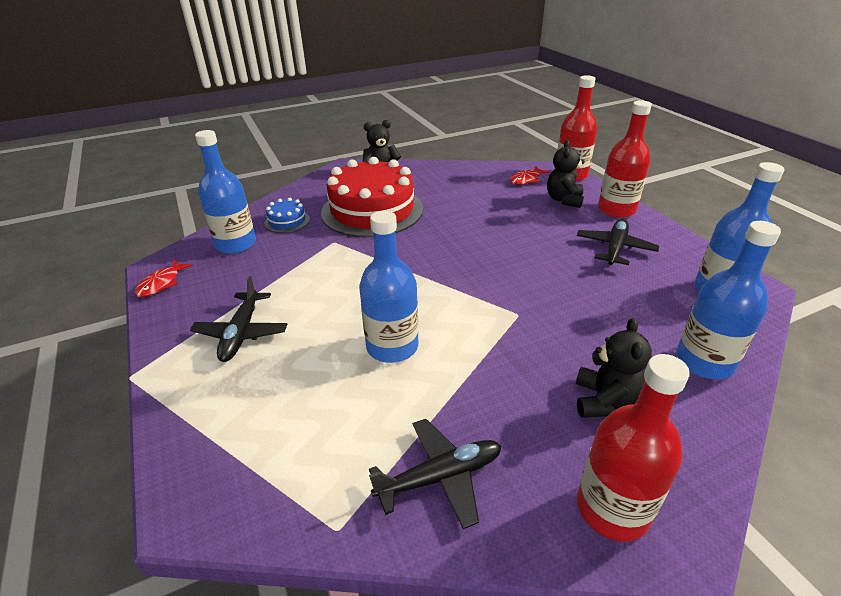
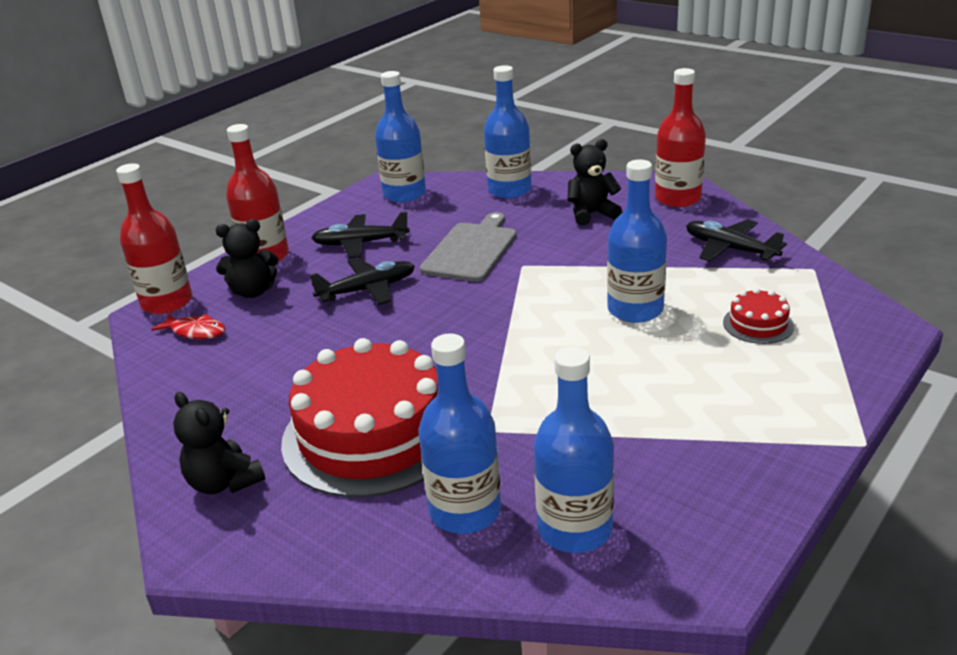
camera: 115 degrees left, 5 degrees down
red fish [134,259,193,297] -> none
black plane [190,276,287,362] -> black plane moved to [310,258,415,305]
blue cake [264,198,310,233] -> blue bottle [419,333,501,534]
none -> grey cutting board [420,212,517,282]
none -> red cake [723,288,794,344]

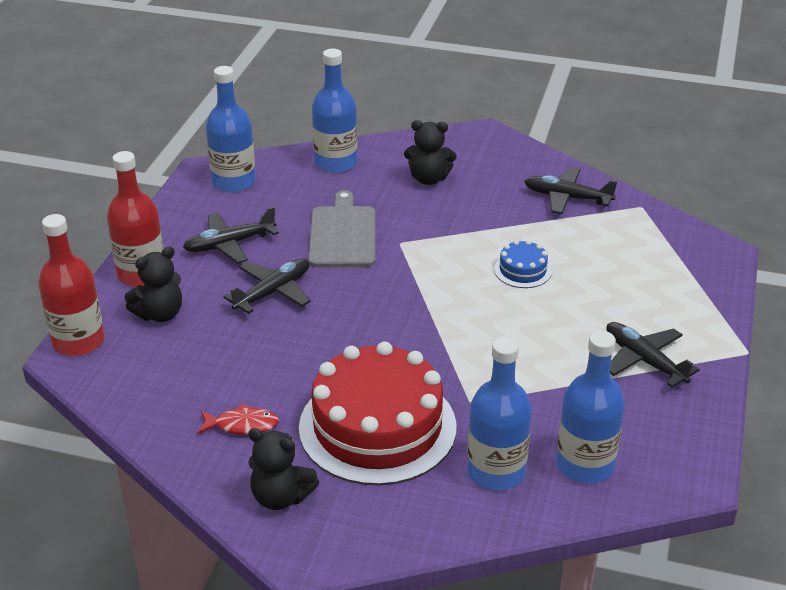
camera: 25 degrees left, 5 degrees up
red fish [151,314,225,339] -> red fish moved to [197,403,279,435]
black teddy bear [568,139,622,226] -> black teddy bear turned 135 degrees counterclockwise [404,120,457,185]
blue bottle [607,159,667,323] -> blue cake [494,240,552,288]
red bottle [655,68,706,207] -> none
red cake [723,288,794,344] -> none
none -> black plane [606,322,700,387]

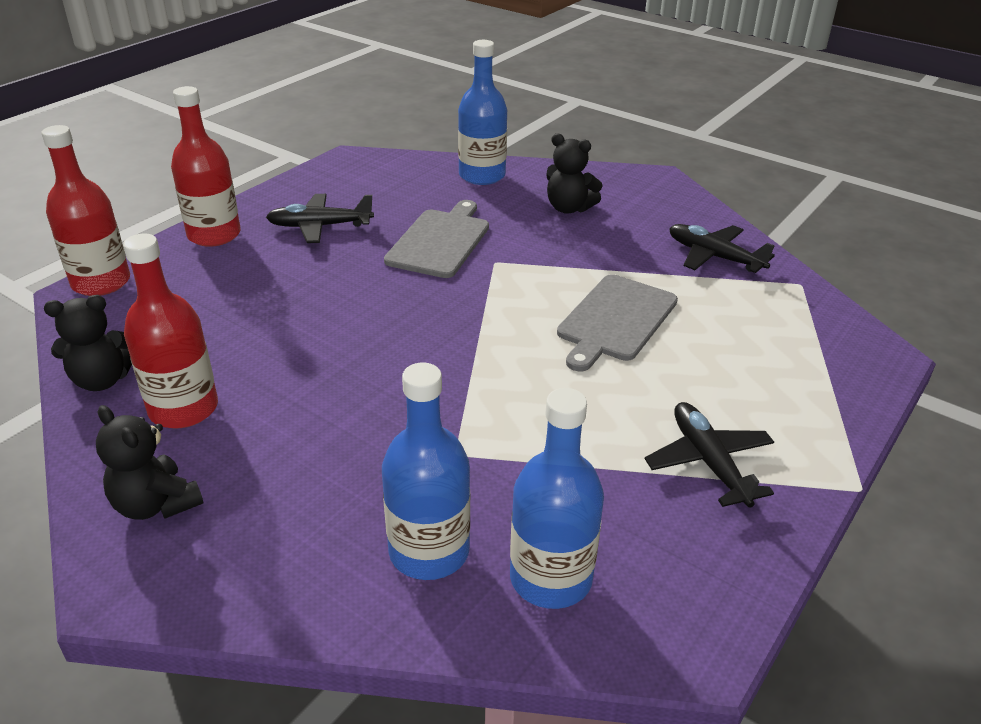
camera: 20 degrees right, 0 degrees up
black teddy bear [125,246,182,322] -> black teddy bear moved to [44,295,132,391]
red fish [197,403,279,435] -> red bottle [123,234,218,428]
blue bottle [206,66,256,192] -> none
black plane [223,259,311,314] -> none
red cake [299,341,457,486] -> none
blue cake [494,240,552,288] -> grey cutting board [557,274,678,371]

